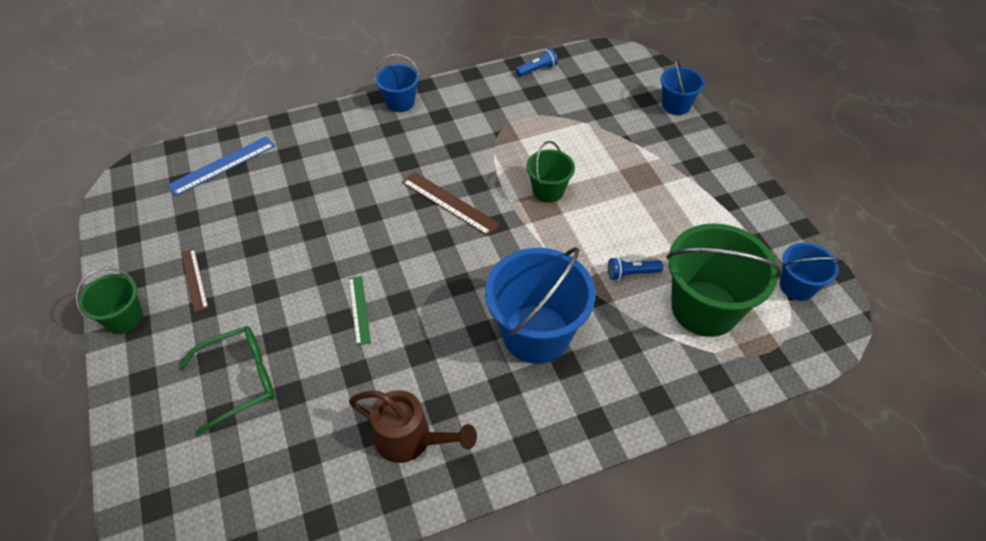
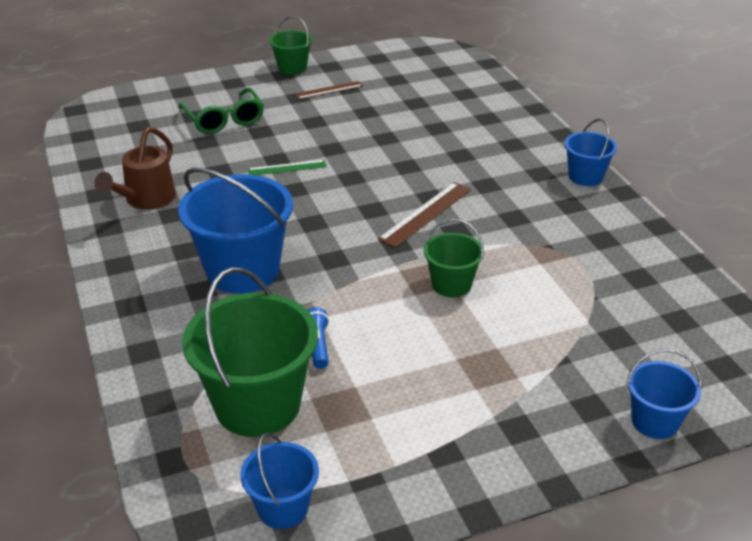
camera: 90 degrees right, 15 degrees down
blue ruler [167,136,275,196] -> none
blue flashlight [516,49,558,77] -> none

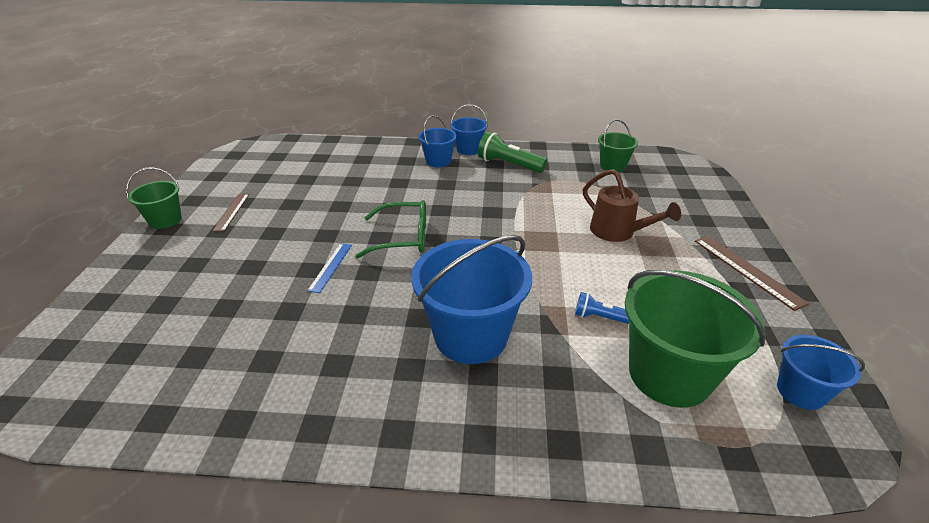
camera: 65 degrees left, 0 degrees up
brown watering can [94,127,176,210] -> brown watering can moved to [583,169,681,242]
green glasses [178,88,264,134] -> green glasses moved to [355,200,426,259]
green ruler [248,160,327,175] -> blue ruler [307,243,352,293]
brown ruler [378,182,471,248] -> brown ruler moved to [695,236,809,311]
green bucket [424,218,484,297] -> green bucket moved to [598,119,638,172]
blue bucket [626,349,702,439] -> blue bucket moved to [418,115,457,167]
none -> green flashlight [478,132,547,173]

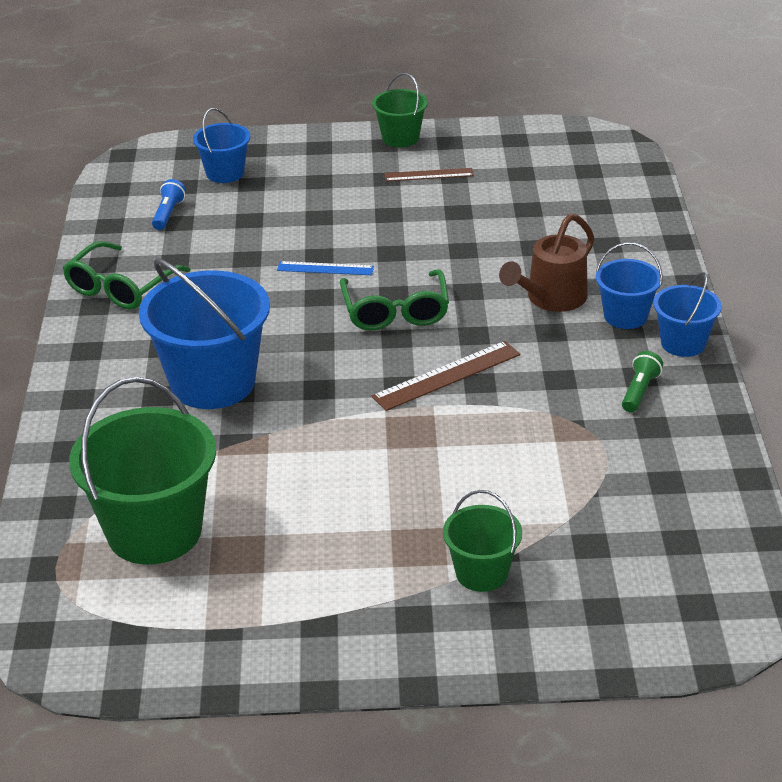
camera: 85 degrees right, 0 degrees up
green flashlight [478,132,547,173] -> green flashlight [622,351,663,412], size x0.58
blue flashlight [575,292,629,324] -> blue flashlight moved to [152,179,186,230]
brown watering can [583,169,681,242] -> brown watering can moved to [499,213,594,312]
green bucket [598,119,638,172] -> green bucket moved to [443,490,522,592]
brown ruler [695,236,809,311] -> brown ruler moved to [371,341,521,411]
blue bucket [777,335,865,410] -> blue bucket moved to [193,108,250,183]
none -> green glasses [63,241,191,310]

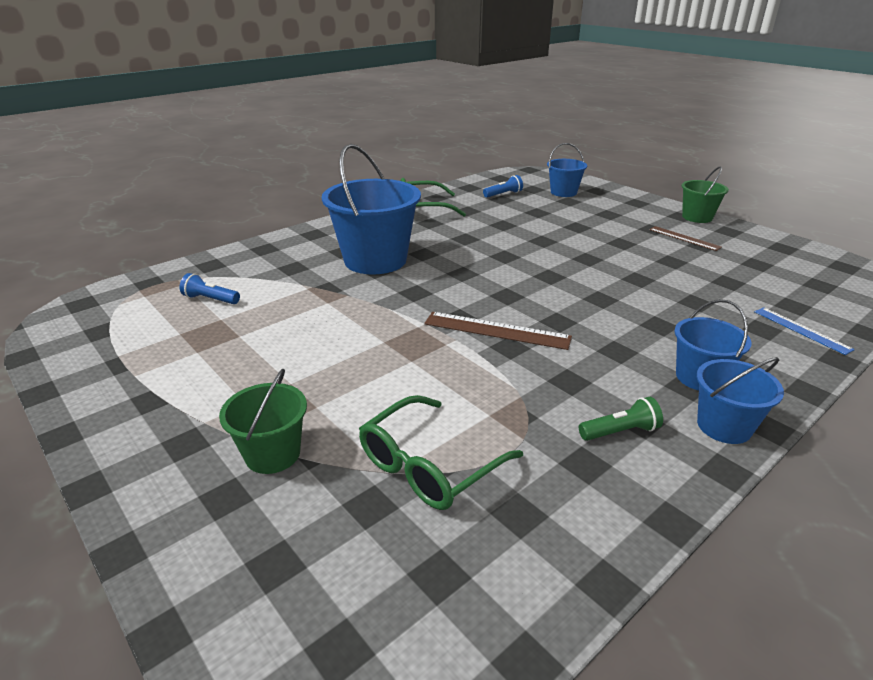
camera: 50 degrees right, 5 degrees down
green bucket [69,377,216,565] -> blue flashlight [180,273,240,304]
blue ruler [277,261,374,275] -> blue ruler moved to [754,307,855,355]
green glasses [340,269,449,330] -> green glasses moved to [359,395,523,510]
brown watering can [499,213,594,312] -> none

